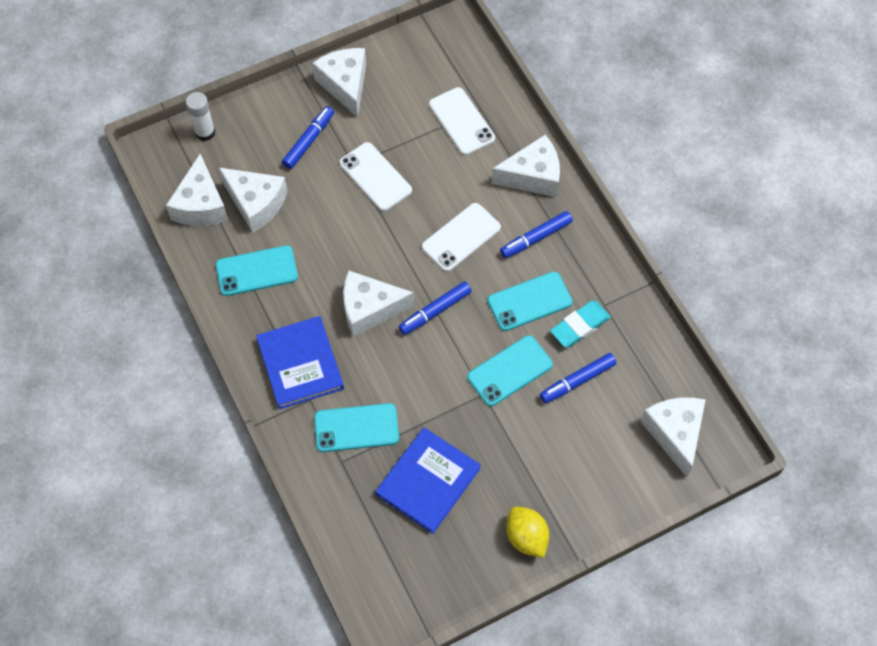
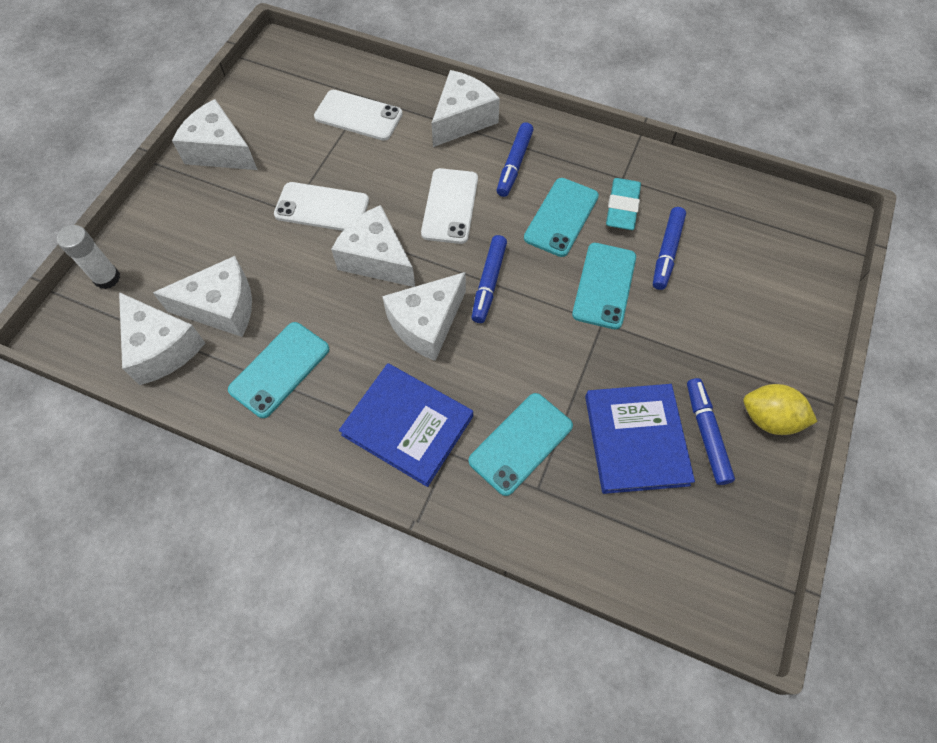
camera: 40 degrees left, 0 degrees up
blue marker [282,106,334,169] -> blue marker moved to [687,378,735,485]
white cheese [640,397,706,477] -> white cheese moved to [331,205,415,287]

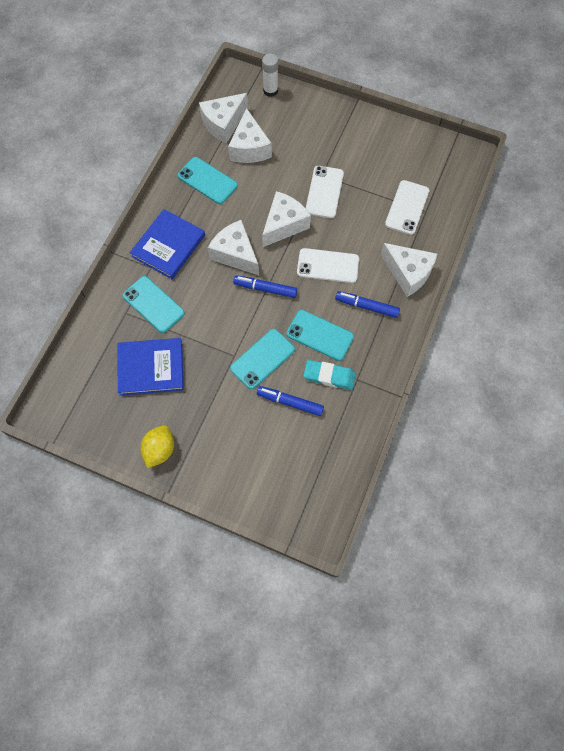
camera: 90 degrees right, 5 degrees up
white cheese [172,99,257,170] -> none
turquoise phone [572,243,636,329] -> turquoise phone turned 60 degrees counterclockwise [230,329,295,389]
blue marker [687,378,735,485] -> none

